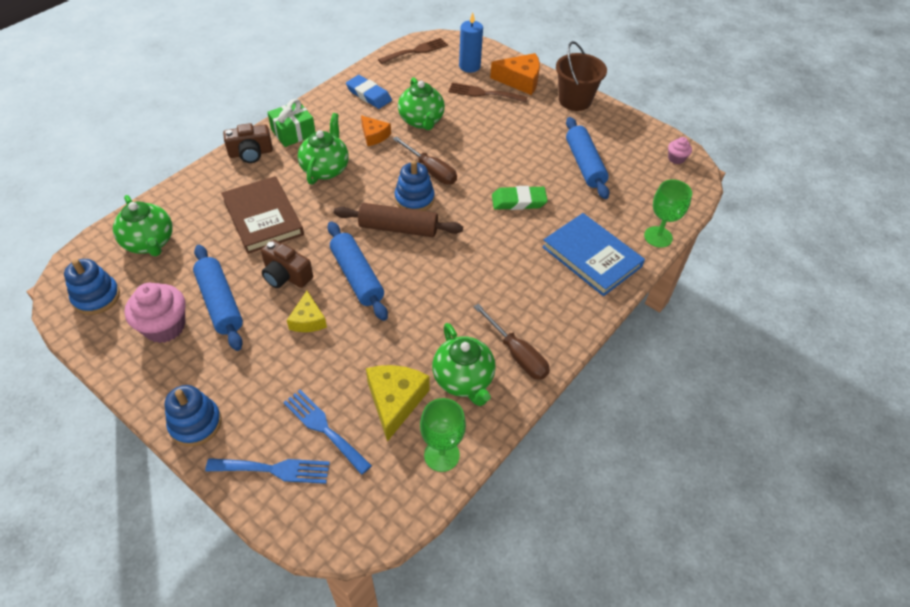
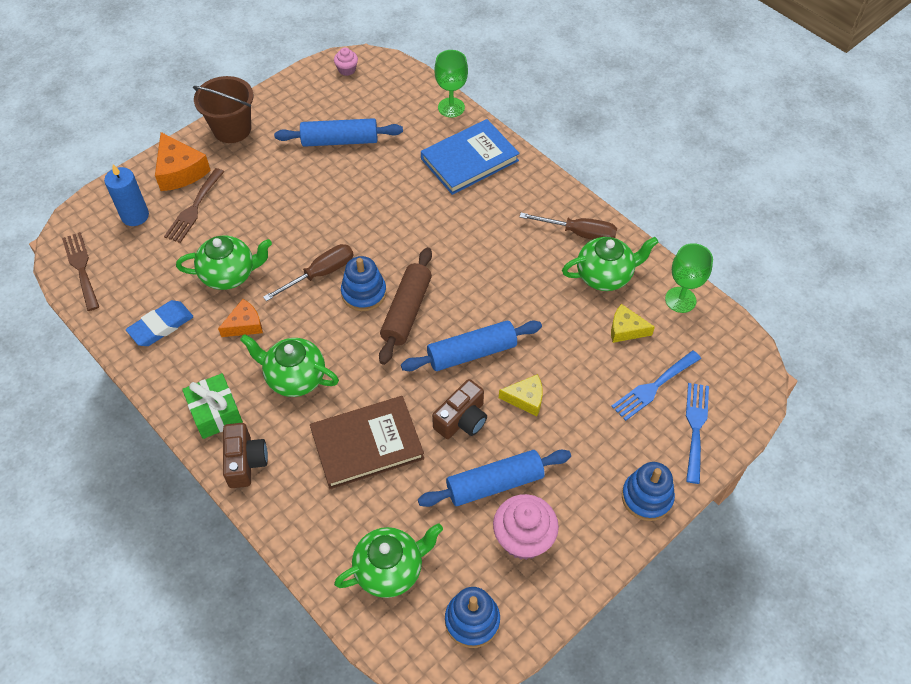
camera: 80 degrees left, 5 degrees up
yellow cheese [366,365,430,442] -> yellow cheese [611,304,655,343], size x0.63
brown screwdriver [474,304,550,380] -> brown screwdriver turned 45 degrees clockwise [520,213,617,240]
orange cheese [490,53,540,95] -> orange cheese turned 135 degrees clockwise [155,132,211,191]
green eraser [492,186,548,210] -> none

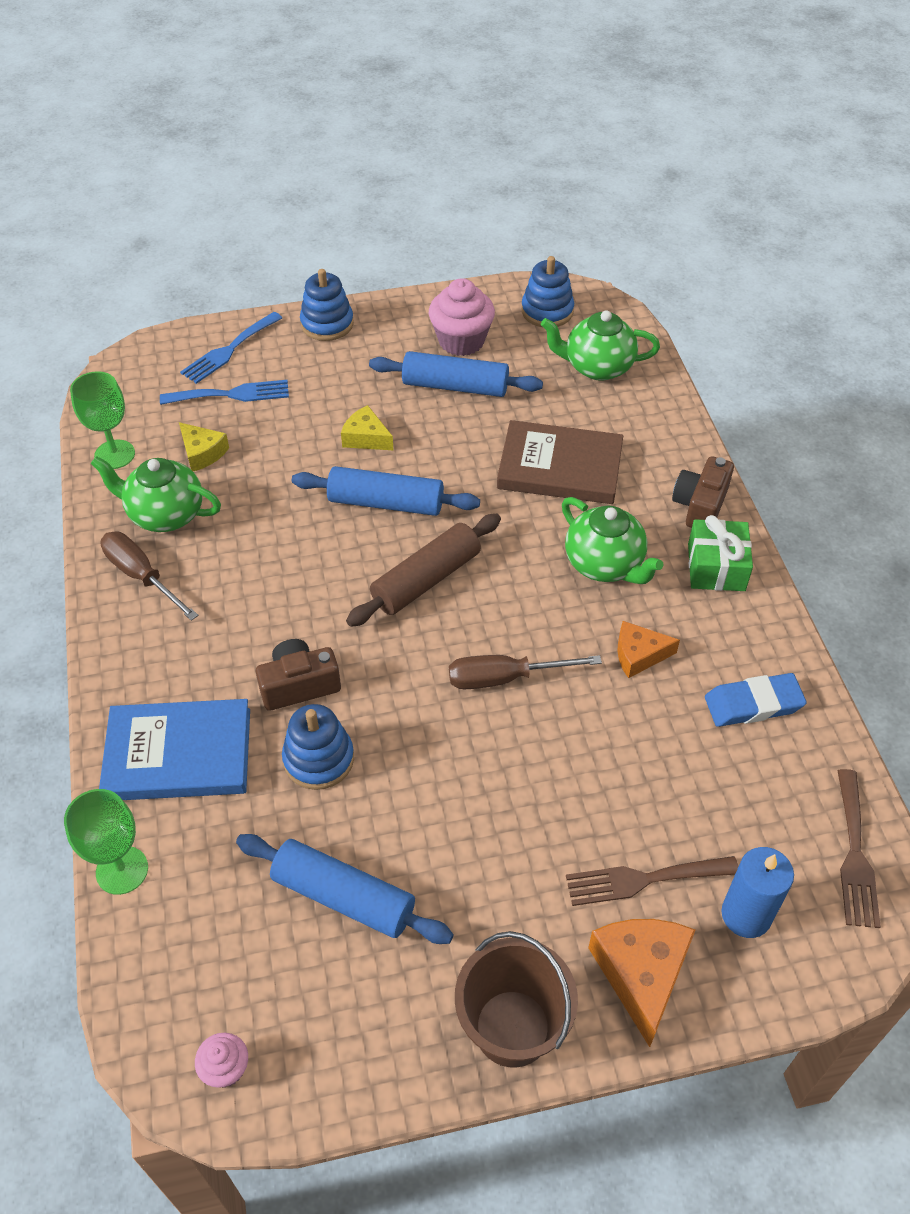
camera: 150 degrees left, 5 degrees down
brown fork [164,168,224,243] -> brown fork turned 150 degrees counterclockwise [566,856,739,906]
green teapot [176,235,272,290] -> none
blue stacking toy [341,256,386,311] -> blue stacking toy moved to [282,704,354,790]
brown camera [432,379,487,439] -> brown camera moved to [256,639,341,711]

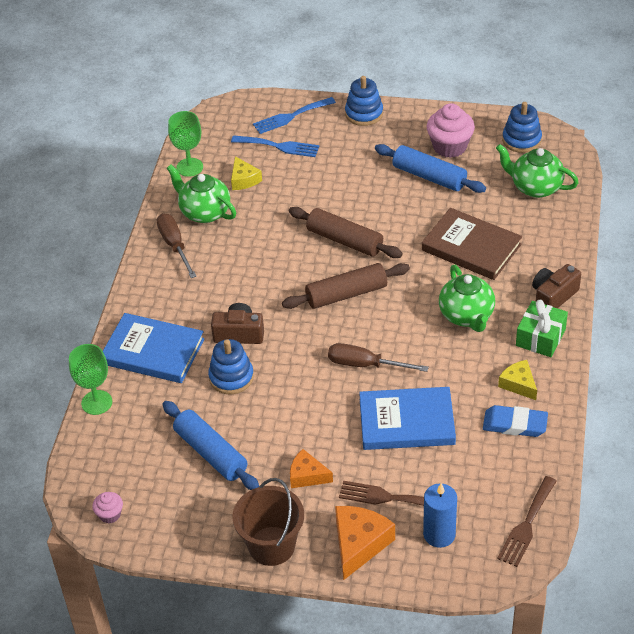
camera: 25 degrees right, 5 degrees down
blue rolling pin [292,466,480,516] -> brown rolling pin [289,207,403,258]
yellow cheese [341,405,393,450] -> yellow cheese moved to [498,360,537,400]
orange cheese [617,621,680,678] -> orange cheese moved to [290,449,333,488]
none -> blue book [359,387,456,450]

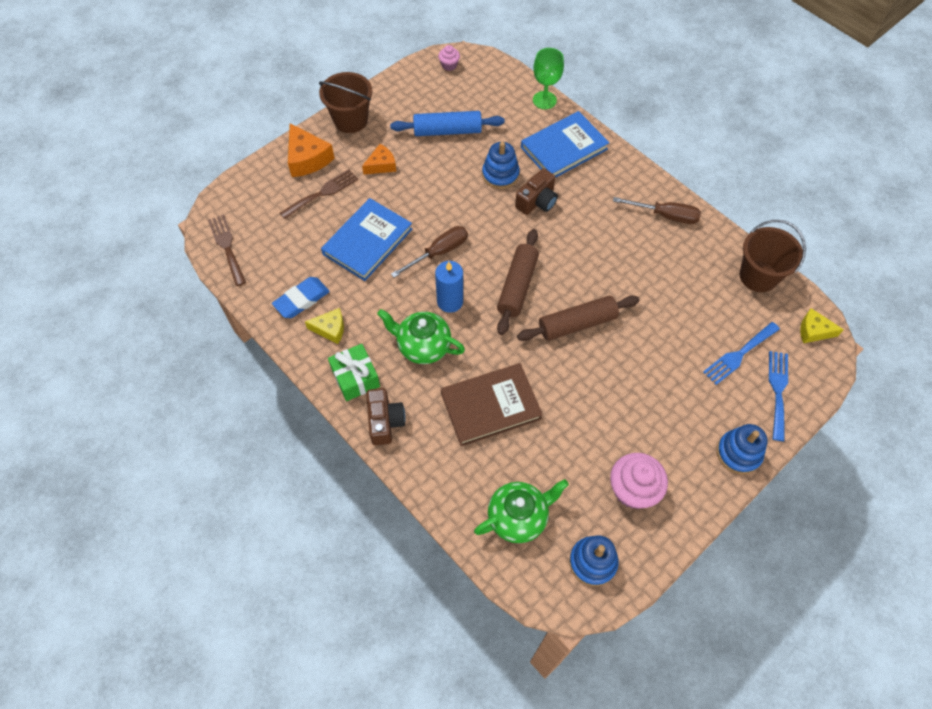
camera: 125 degrees right, 15 degrees up
green teapot [167,164,236,223] -> none
green goblet [168,111,203,177] -> brown bucket [740,220,806,292]
yellow cheese [231,156,262,190] -> yellow cheese moved to [800,308,844,343]
blue rolling pin [375,144,486,193] -> none
blue candle [423,483,457,548] -> blue candle moved to [435,261,463,313]

